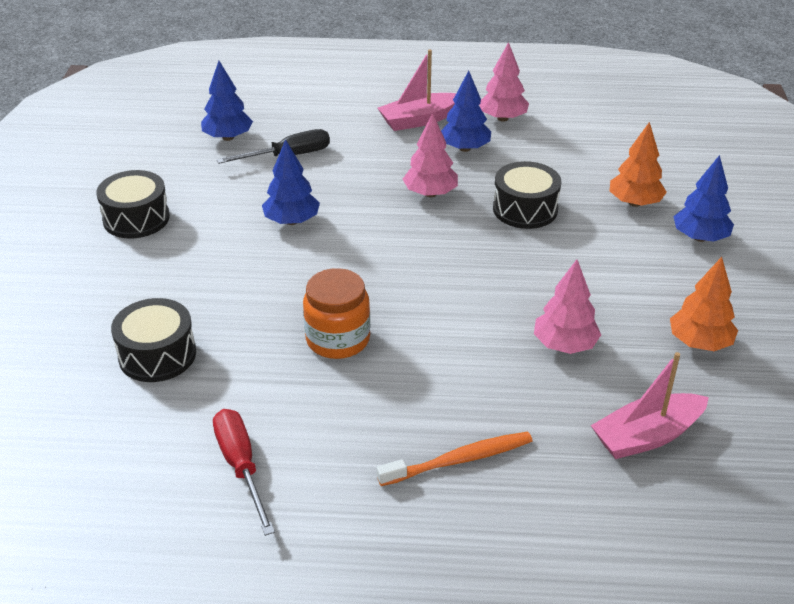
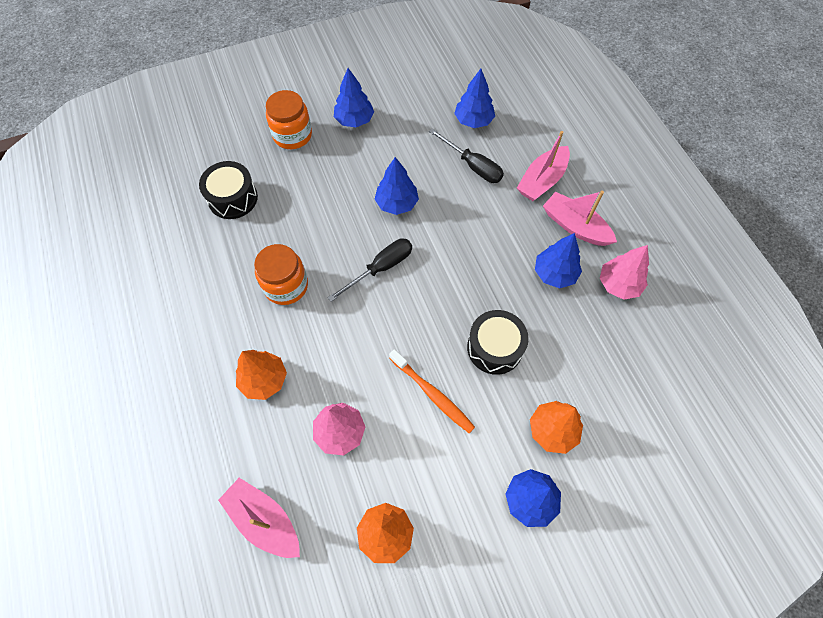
camera: 65 degrees right, 25 degrees up
black drum [96,170,170,239] -> blue tree [334,68,374,127]
red screwdriver [213,409,275,536] -> none
orange toothbrush [377,432,533,486] -> orange toothbrush moved to [389,349,475,433]
pink tree [403,113,458,197] -> none
none -> orange tree [236,350,287,400]
none -> orange jar [266,90,312,149]
none -> black screwdriver [327,238,412,302]
none -> pink boat [517,131,570,201]

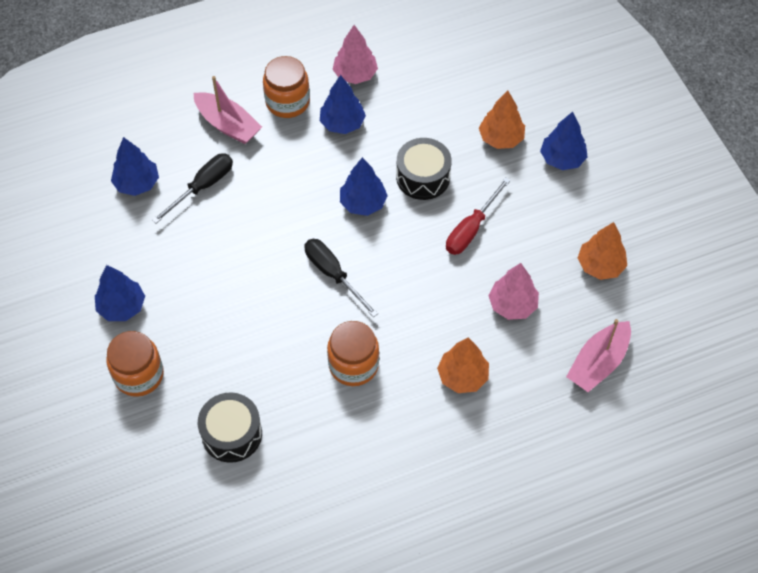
camera: 90 degrees left, 5 degrees down
blue tree [375,157,419,215] -> blue tree moved to [340,157,388,216]
orange toothbrush [389,349,475,433] -> red screwdriver [446,177,511,255]
pink boat [543,191,617,246] -> orange jar [263,56,310,118]

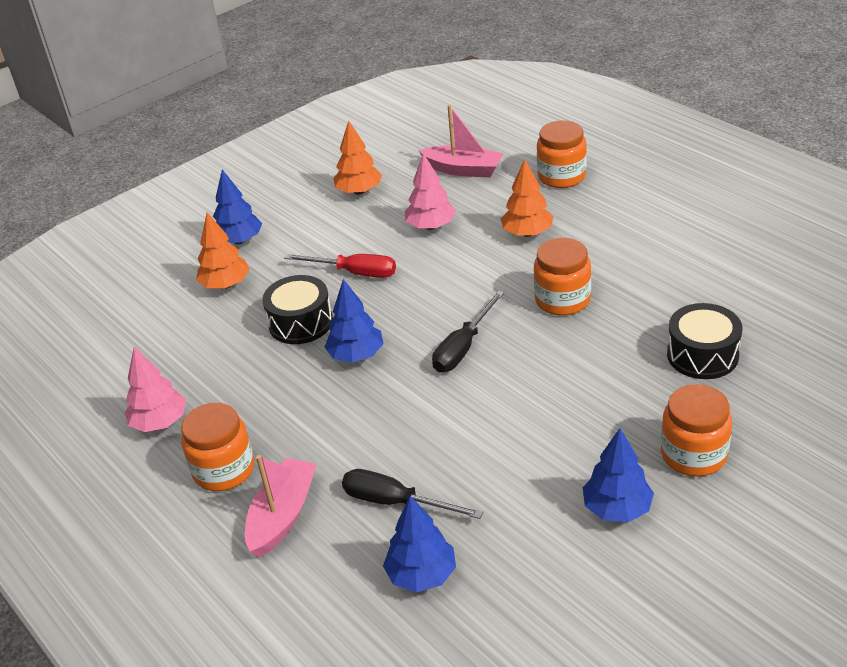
camera: 105 degrees left, 20 degrees down
blue tree [320,75,366,134] -> none
none -> orange jar [537,120,587,188]

